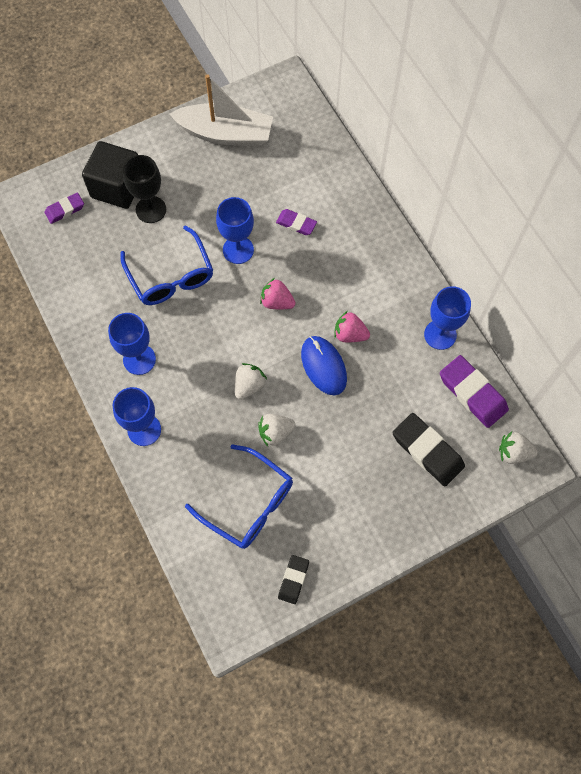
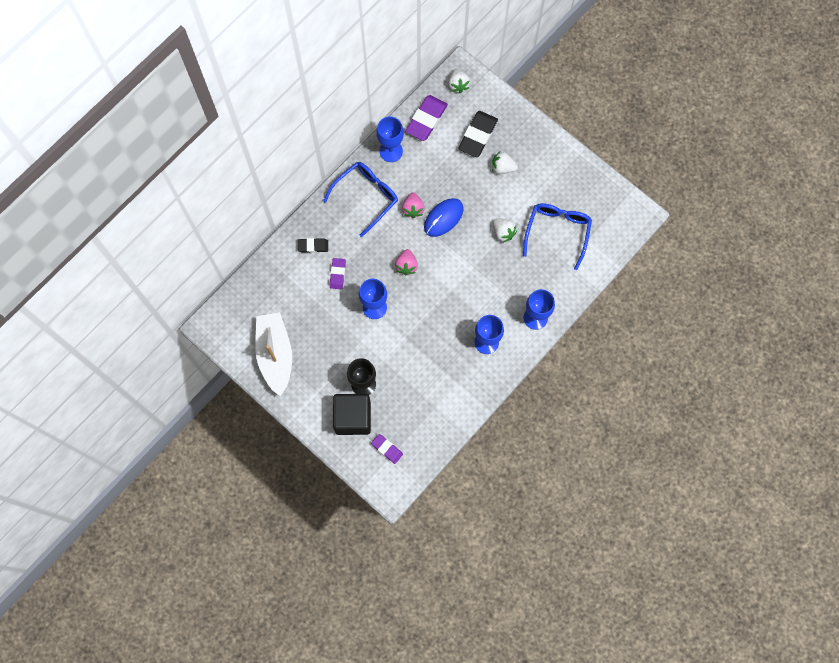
camera: 110 degrees left, 5 degrees up
blue glasses [120,225,213,305] -> blue glasses moved to [323,162,398,237]
white strawberry [235,363,267,400] -> white strawberry moved to [492,151,518,174]
black eraser [278,555,309,604] -> black eraser moved to [298,238,328,253]

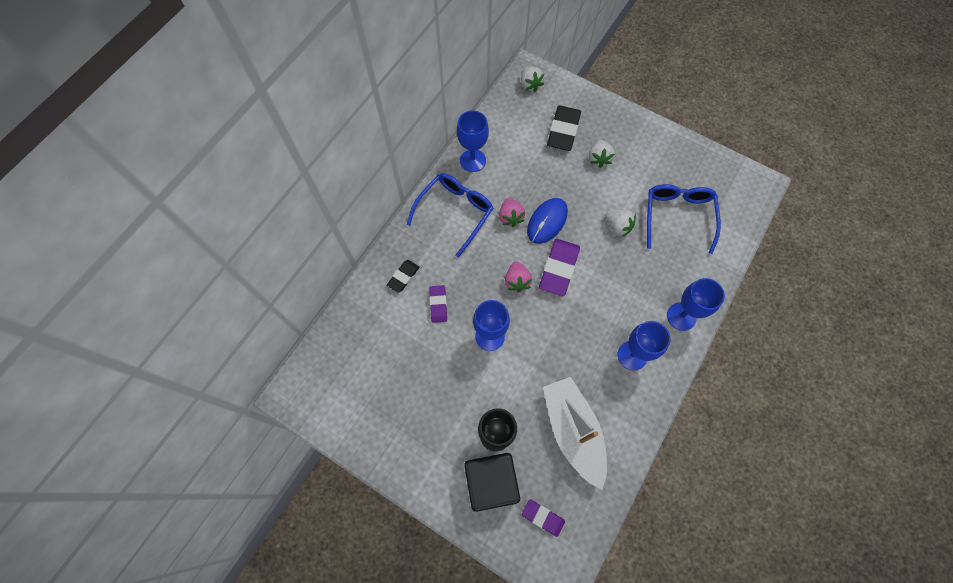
camera: 10 degrees left, 5 degrees down
white boat [255,312,292,396] -> white boat moved to [543,377,607,490]
black eraser [298,238,328,253] -> black eraser turned 45 degrees counterclockwise [387,260,420,293]
purple eraser [405,95,448,141] -> purple eraser moved to [539,239,580,296]
white strawberry [492,151,518,174] -> white strawberry turned 90 degrees counterclockwise [589,140,615,168]

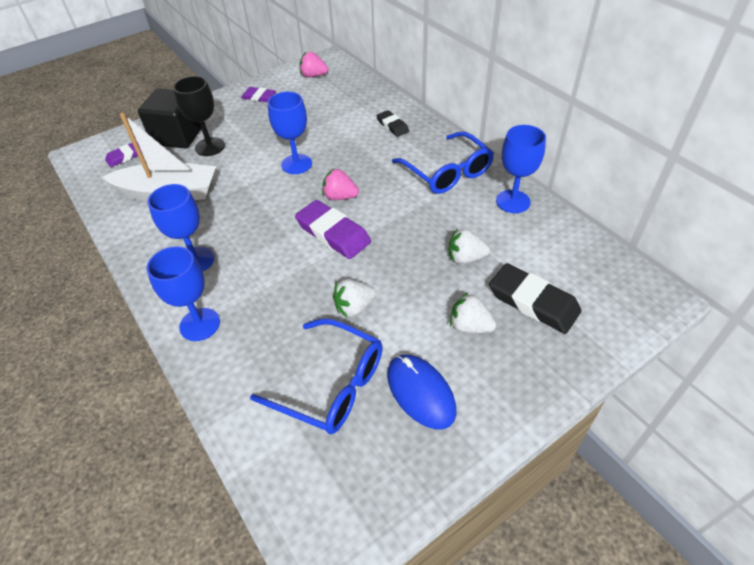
camera: 115 degrees right, 20 degrees down
purple eraser [429,285,447,323] -> purple eraser moved to [241,87,276,102]
pink strawberry [499,198,525,227] -> pink strawberry moved to [299,52,328,77]
white strawberry [521,66,544,92] -> white strawberry moved to [449,228,490,264]
blue mouse [527,198,568,244] -> blue mouse moved to [387,355,456,430]

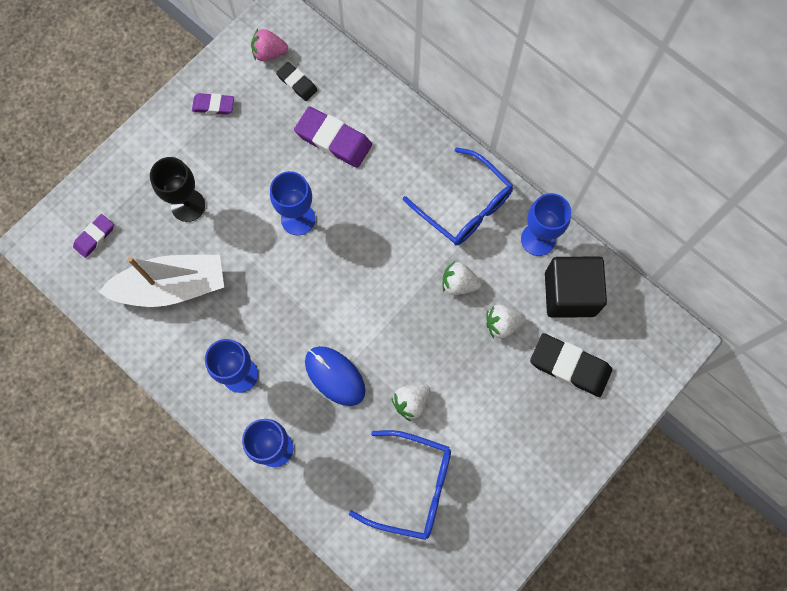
camera: 15 degrees left, 25 degrees up
black cube [138,89,202,149] -> black cube moved to [545,257,607,318]
purple eraser [295,200,371,259] -> purple eraser moved to [294,106,372,168]
pink strawberry [322,168,359,200] -> none
black eraser [376,110,409,137] -> black eraser moved to [276,62,318,101]
blue mouse [387,355,456,430] -> blue mouse moved to [305,346,365,406]
white strawberry [450,293,496,333] -> white strawberry moved to [443,261,481,295]

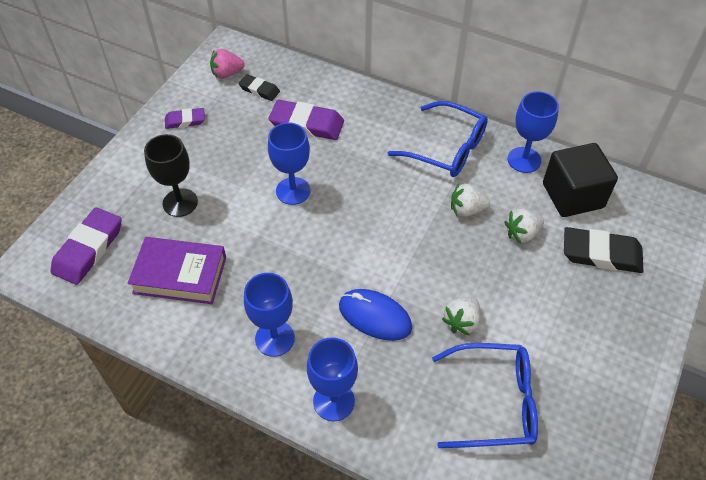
camera: 15 degrees left, 20 degrees down
purple eraser [73,214,114,258] -> purple eraser [50,207,122,285], size x1.74
white boat [99,255,224,307] -> purple book [128,237,226,304]

